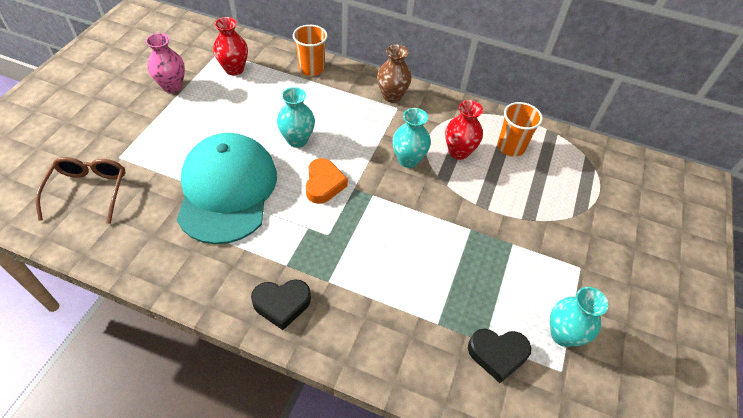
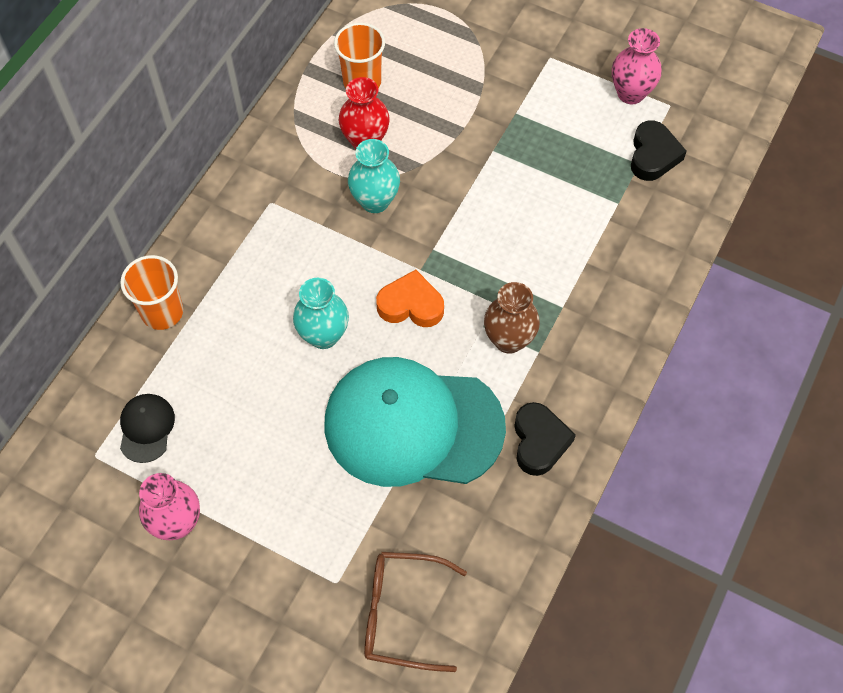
camera: 80 degrees left, 10 degrees up
red vase [213,17,248,75] -> black cap [120,394,175,463]
black heart [251,280,311,330] -> black heart moved to [514,402,576,476]
brown vase [377,45,412,103] -> brown vase moved to [484,282,540,354]
turquoise vase [550,287,608,347] -> pink vase [612,28,662,104]

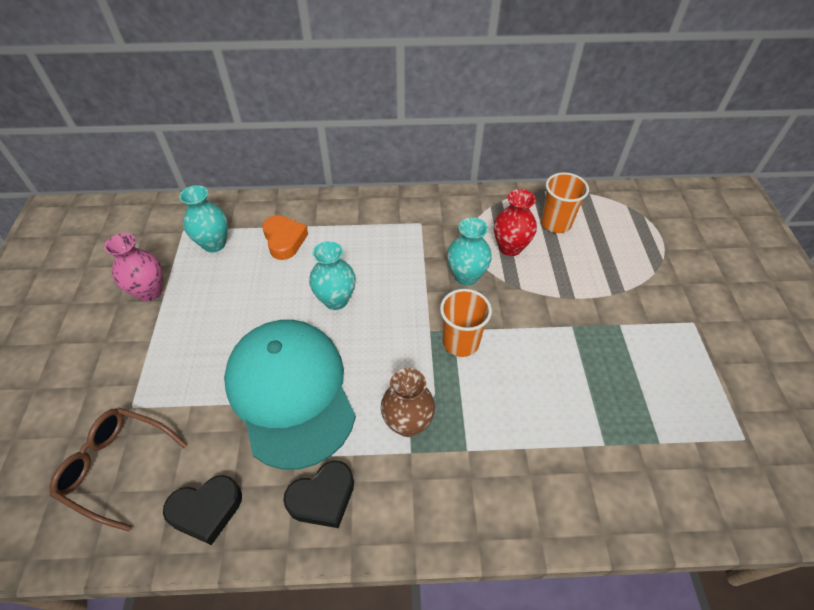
camera: 60 degrees right, 10 degrees down
orange cup [120,255,183,330] -> orange cup moved to [440,289,492,357]
black cap [120,394,175,463] -> turquoise vase [179,185,228,253]
brown glasses [364,552,467,672] -> brown glasses turned 45 degrees counterclockwise [50,408,188,532]
orange heart [376,270,444,327] -> orange heart moved to [262,215,308,260]
pink vase [612,28,662,104] -> none
black heart [631,121,687,181] -> black heart moved to [163,475,242,545]

